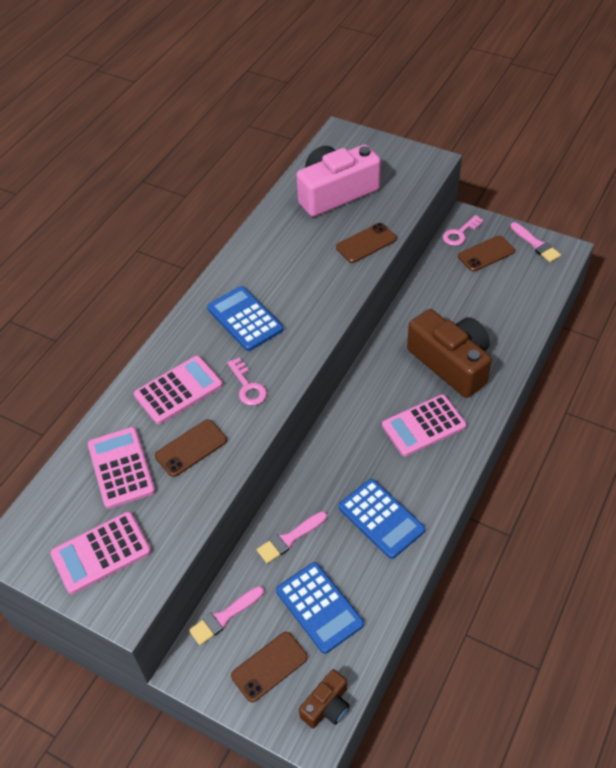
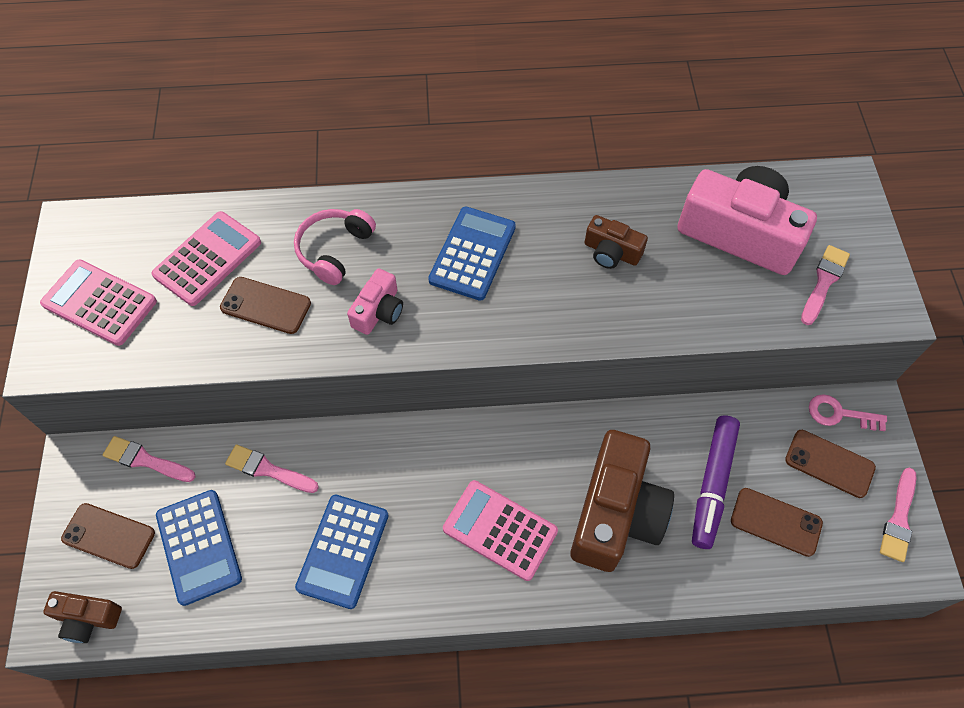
camera: 55 degrees right, 10 degrees up
pink calculator [134,355,223,424] -> pink headphones [294,209,376,285]
pink key [227,357,267,406] -> pink camera [347,268,403,335]
blue calculator [276,562,364,654] -> blue calculator turned 45 degrees counterclockwise [156,490,242,606]
brown phone [336,223,397,263] -> brown phone moved to [731,488,823,557]
none -> brown camera [584,215,648,269]
none -> purple marker [692,416,740,549]
none -> pink brush [801,245,850,325]

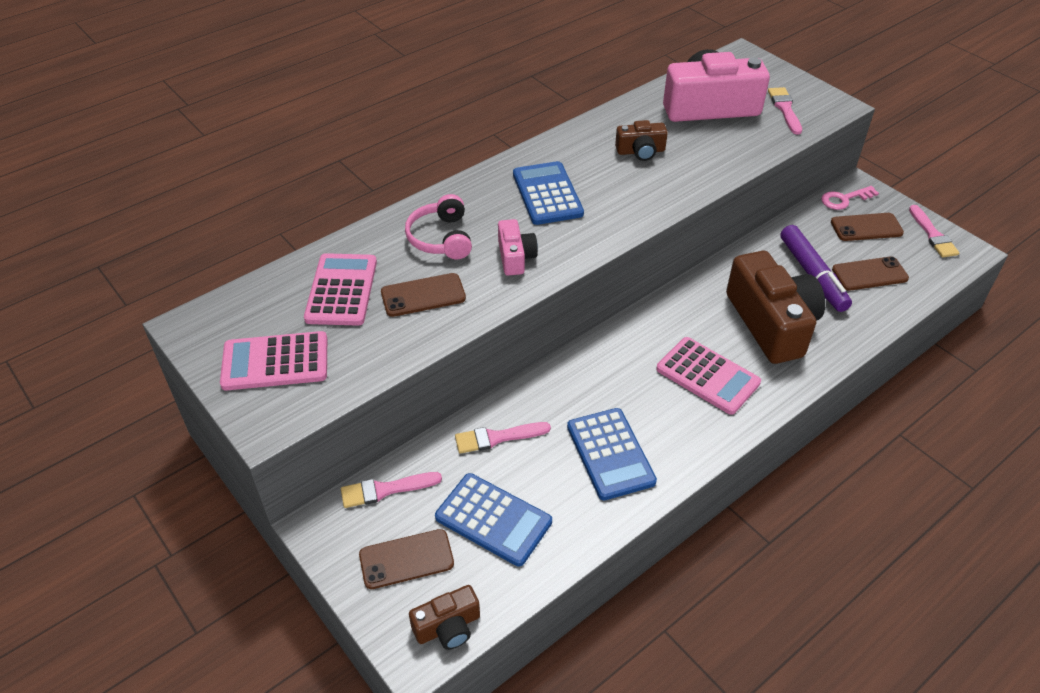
camera: 35 degrees left, 15 degrees down
pink calculator [443,480,558,581] -> pink calculator turned 135 degrees counterclockwise [656,337,761,415]

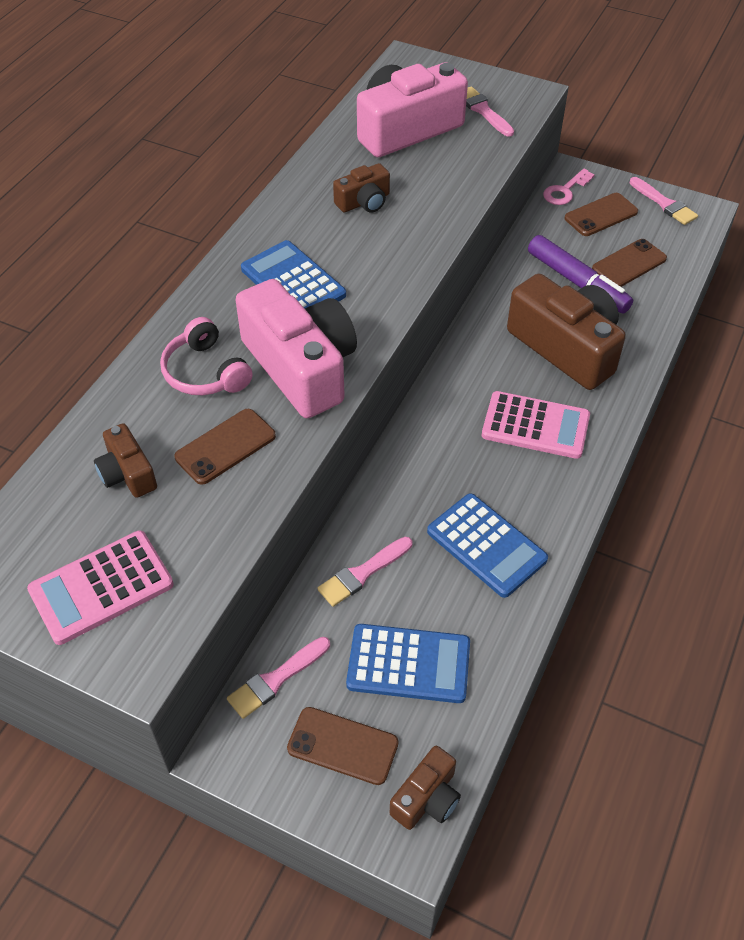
camera: 25 degrees left, 5 degrees up
pink calculator [304,253,377,326] -> brown camera [94,423,157,498]
brown phone [359,529,454,589] -> brown phone turned 60 degrees clockwise [287,707,399,785]
pink camera [498,219,538,276] -> pink camera [236,279,357,418], size x2.06

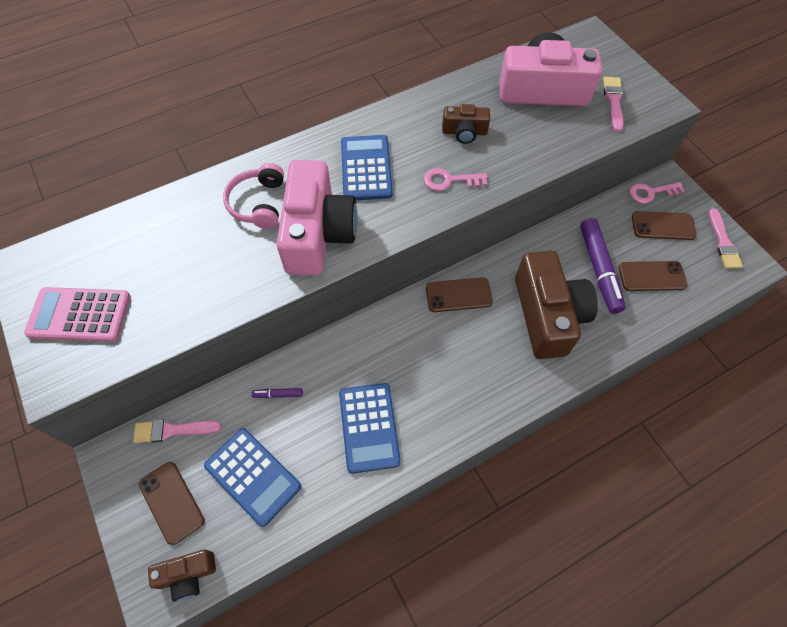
camera: 35 degrees right, 10 degrees up
brown camera [94,423,157,498] -> none
brown phone [175,409,276,485] -> brown phone moved to [426,277,493,312]
pink brush [317,537,412,607] -> purple marker [252,388,303,398]
pink calculator [482,391,590,459] -> none
none -> pink key [424,168,488,191]

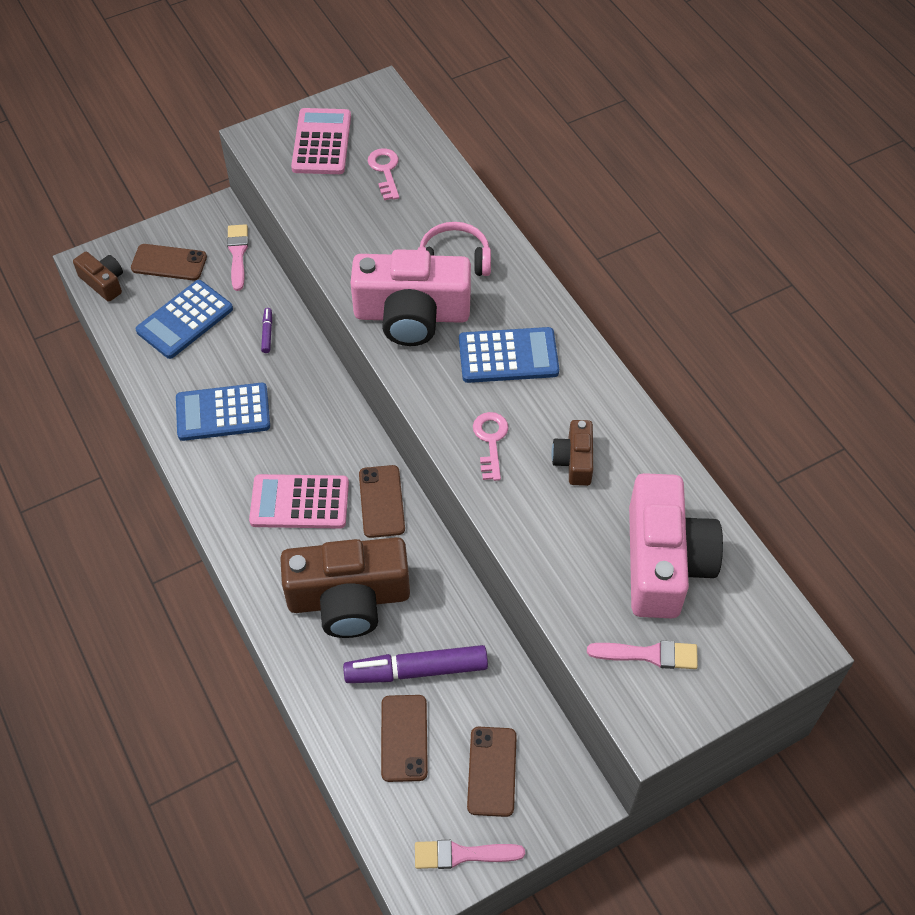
camera: 90 degrees right, 5 degrees down
brown phone [139,462,205,545] -> brown phone turned 45 degrees clockwise [131,244,207,280]
brown camera [148,549,216,601] -> brown camera turned 150 degrees clockwise [73,252,123,302]
pink key [630,182,685,204] -> pink key moved to [368,148,399,200]
none -> pink calculator [249,474,349,529]

